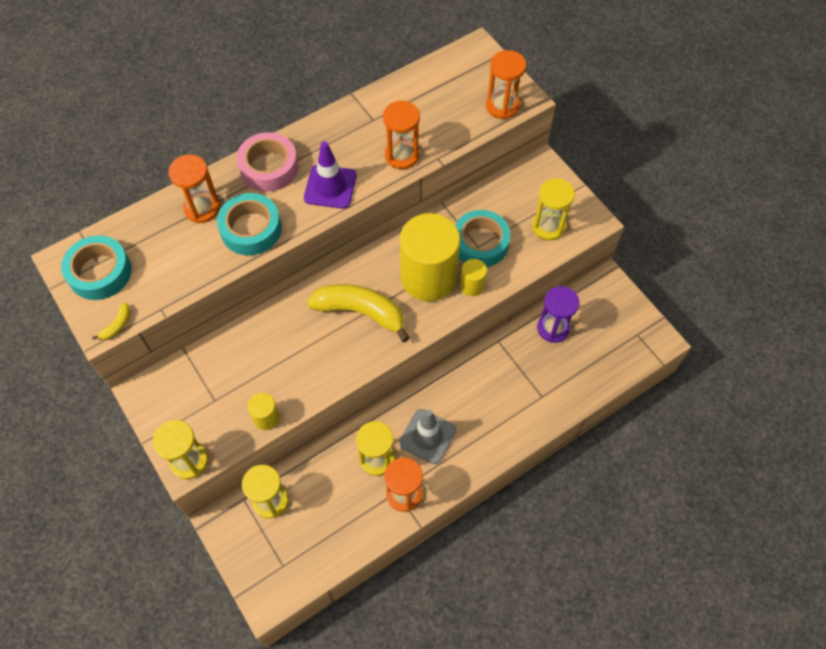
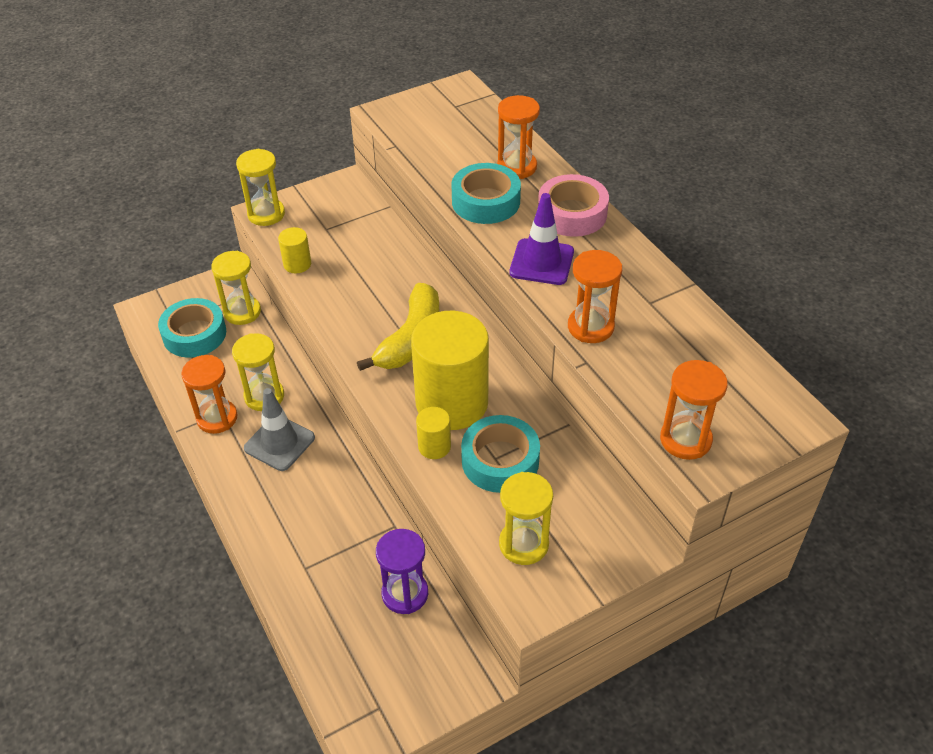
camera: 95 degrees right, 15 degrees down
turquoise tape [61,235,131,300] -> turquoise tape moved to [158,298,226,358]
yellow banana [92,303,131,340] -> none

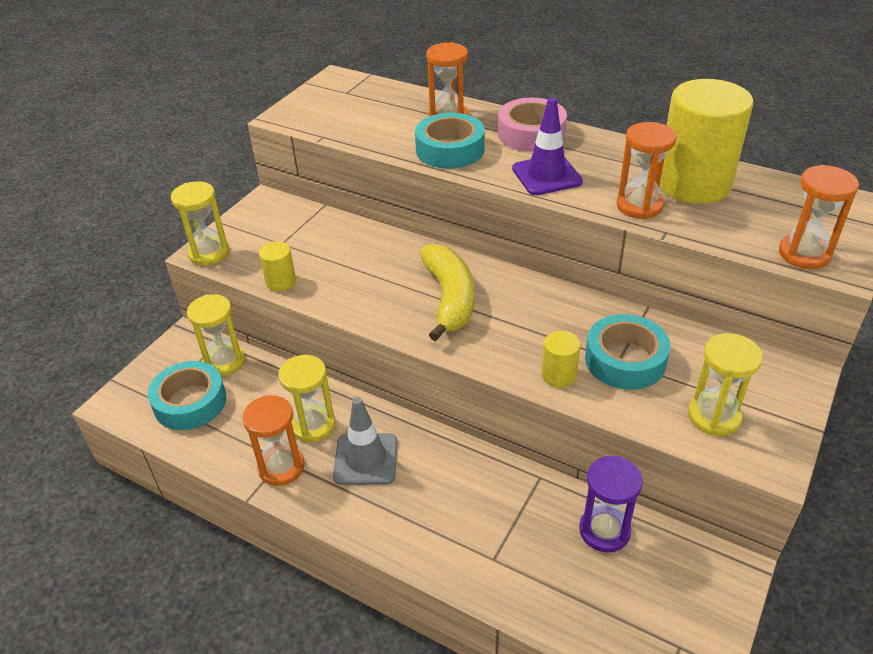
camera: 30 degrees left, 5 degrees down
yellow cylinder [411,311,489,430] -> yellow cylinder moved to [660,79,753,204]

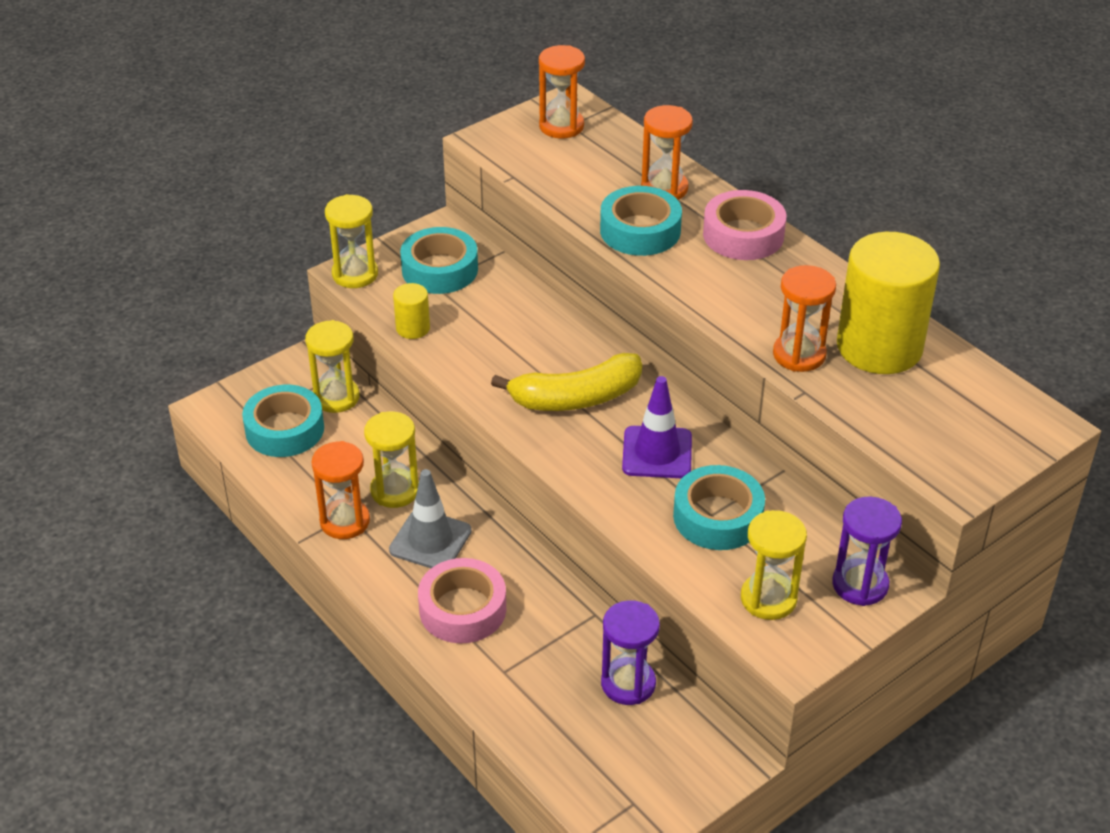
camera: 20 degrees right, 0 degrees up
yellow banana [419,244,474,341] -> yellow banana turned 60 degrees clockwise [491,353,642,411]
purple traffic cone [512,97,583,195] -> purple traffic cone moved to [622,376,692,478]
yellow cylinder [542,331,580,388] -> none
orange hourglass [779,165,859,269] -> orange hourglass moved to [539,45,585,138]
none -> turquoise tape [400,227,478,294]
none -> pink tape [418,558,506,643]
none -> purple hourglass [832,496,902,606]

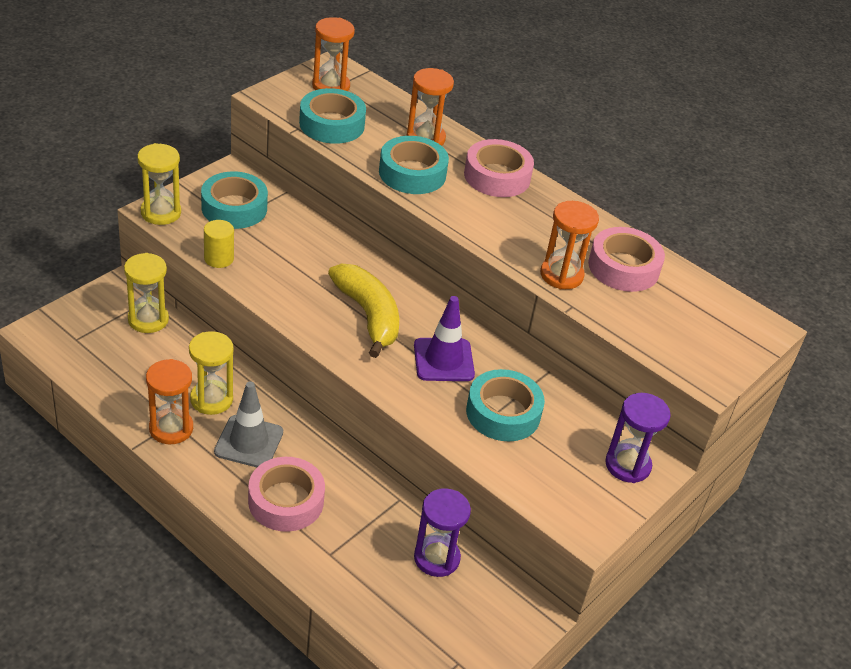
camera: 15 degrees left, 0 degrees up
turquoise tape [242,385,324,457] -> turquoise tape moved to [299,88,366,144]
yellow banana [491,353,642,411] -> yellow banana turned 90 degrees counterclockwise [328,263,399,358]
yellow hourglass [741,510,807,620] -> none
yellow cylinder [837,232,940,374] -> pink tape [588,227,665,292]

